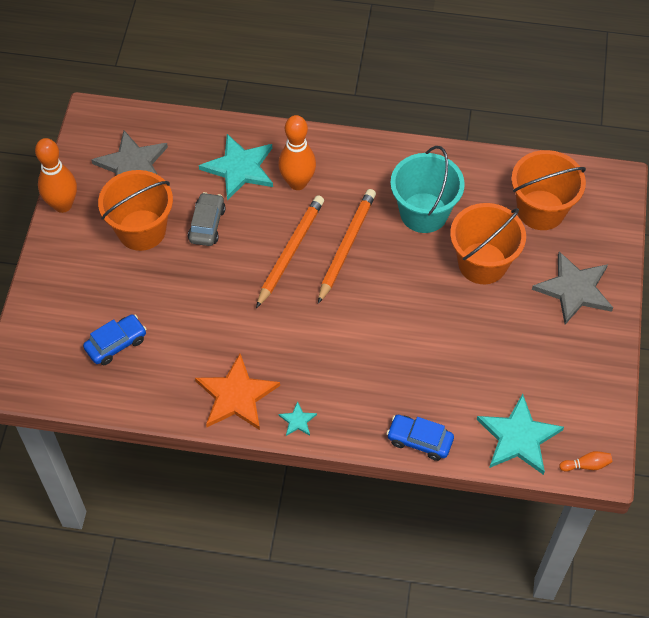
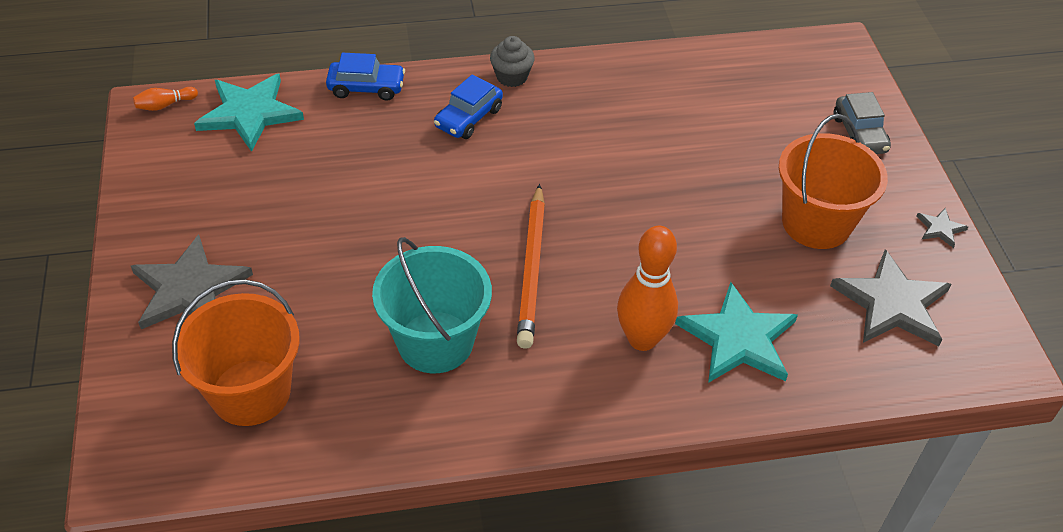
camera: 160 degrees right, 10 degrees down
orange bowling pin [35,138,77,213] -> grey star [916,208,968,248]
blue car [83,314,147,365] -> blue car moved to [434,75,503,139]
grey car [188,192,226,246] -> grey car moved to [833,92,891,154]
orange star [195,354,280,430] -> none
orange pencil [256,195,324,308] -> none
turquoise star [278,401,317,436] -> grey cupcake [490,36,535,87]
orange bucket [450,203,526,284] -> none

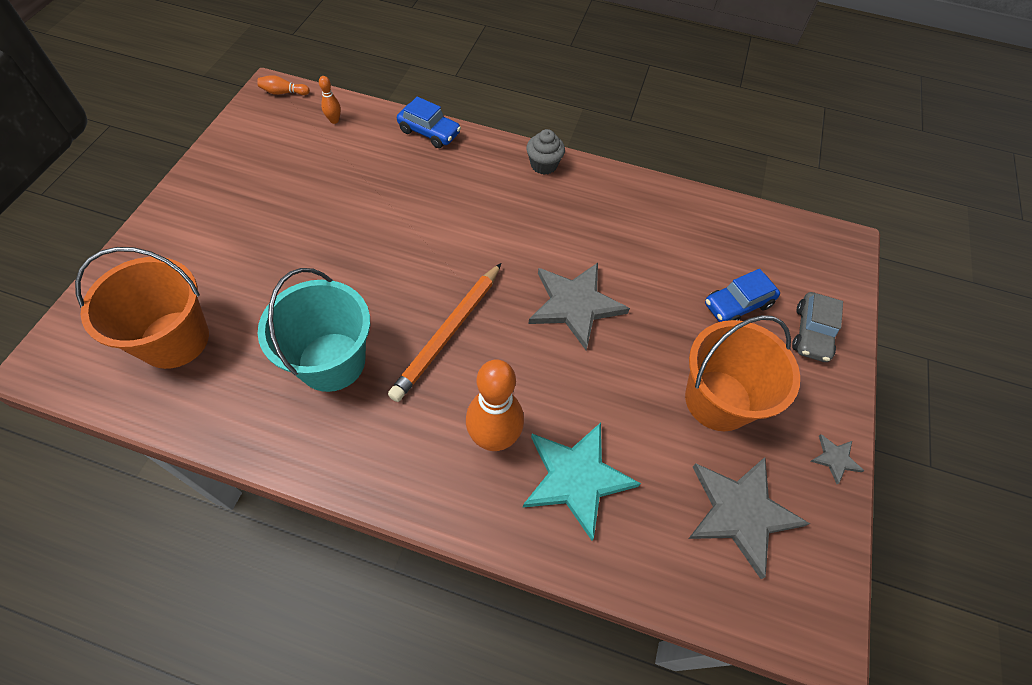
camera: 25 degrees right, 10 degrees up
grey star [131,234,253,329] -> grey star moved to [528,263,630,350]
turquoise star [194,73,304,152] -> orange bowling pin [319,76,341,124]
blue car [434,75,503,139] -> blue car moved to [705,269,780,322]

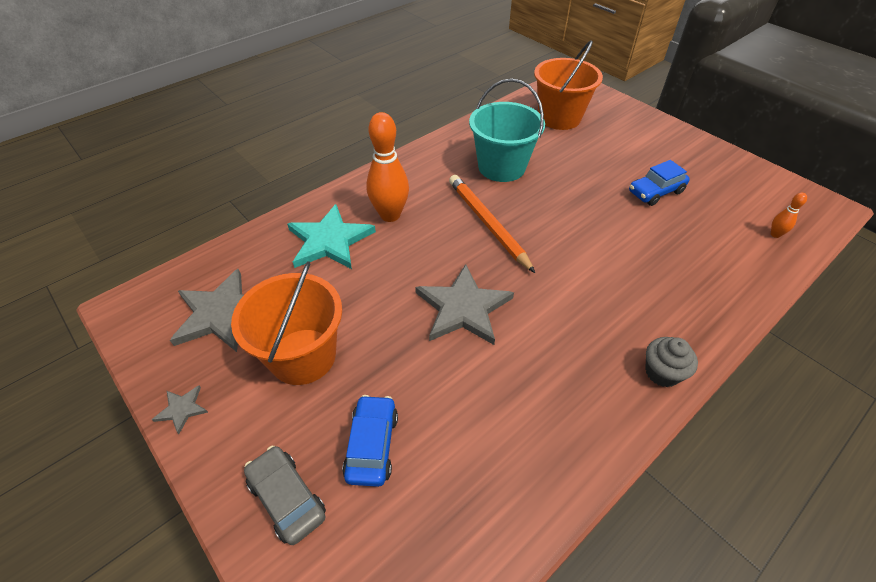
camera: 125 degrees right, 10 degrees down
orange bowling pin [257,75,310,95] -> none
blue car [397,97,461,148] -> blue car moved to [629,160,690,206]

